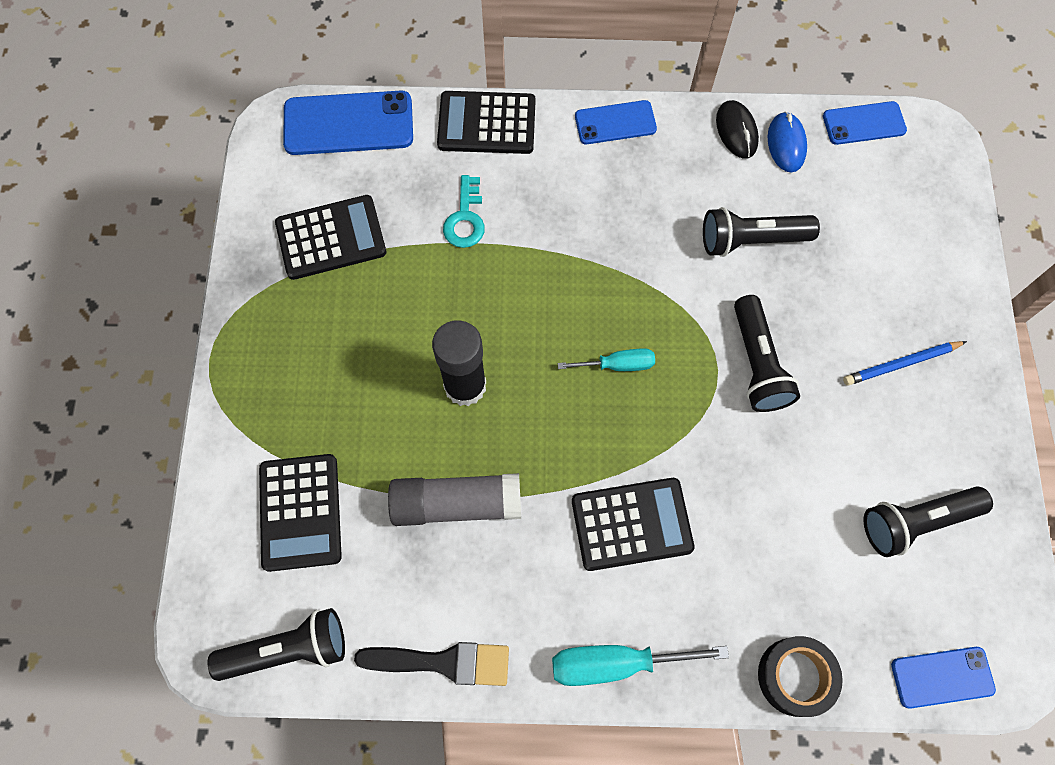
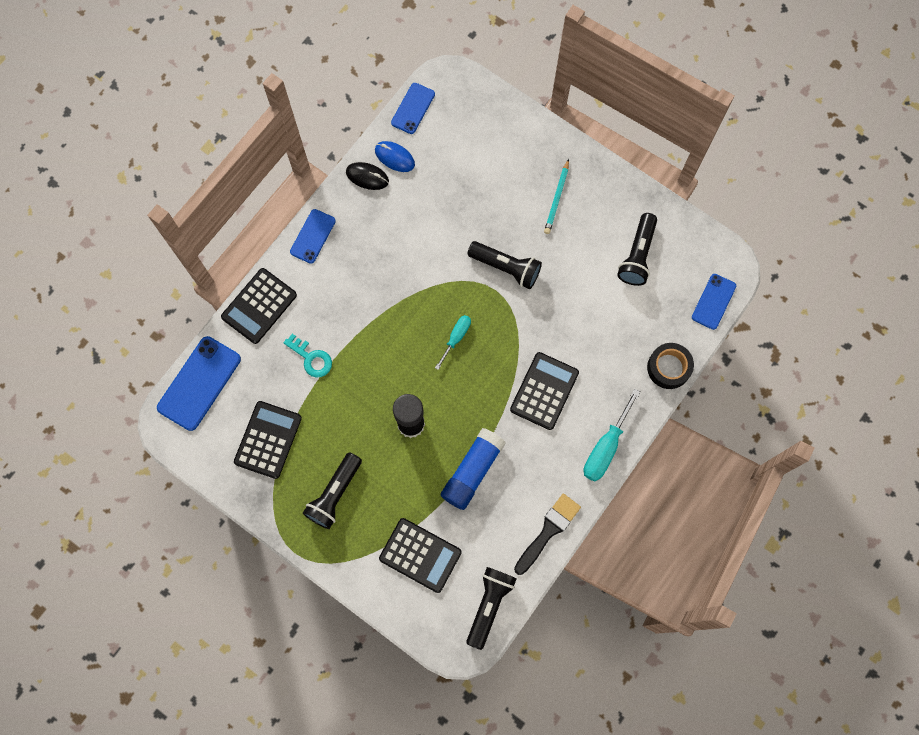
camera: 55 degrees left, 5 degrees up
grey glue stick [388,473,521,526] -> blue glue stick [441,428,506,510]
black flashlight [703,207,820,257] -> black flashlight moved to [303,452,362,529]
blue pencil [843,341,967,386] -> turquoise pencil [544,159,569,234]

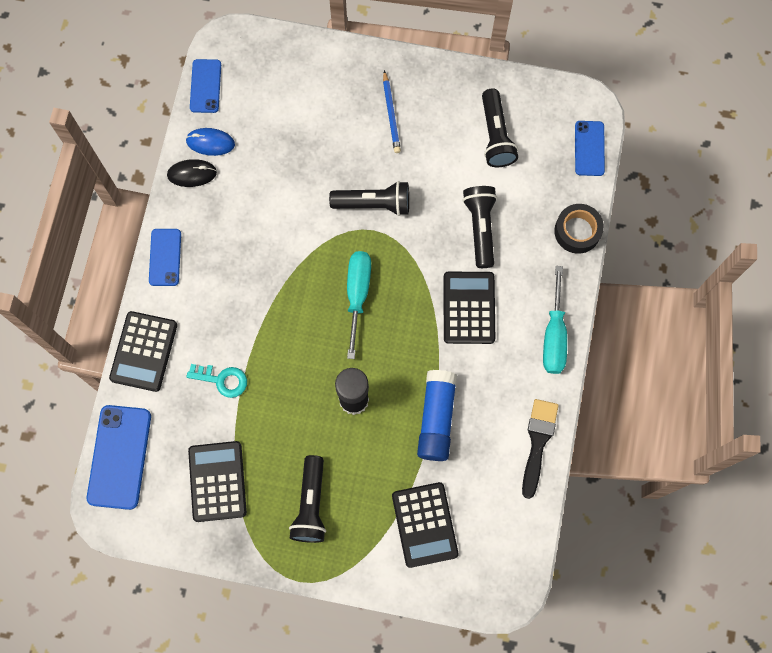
camera: 25 degrees left, 0 degrees up
black calculator [379,518,462,593] -> black calculator turned 75 degrees clockwise [392,482,459,568]
turquoise screwdriver [435,315,471,370] -> turquoise screwdriver [347,251,371,359], size x1.62
black flashlight [466,567,517,650] -> black flashlight moved to [463,186,497,268]
turquoise pencil [544,159,569,234] -> blue pencil [383,70,401,153]

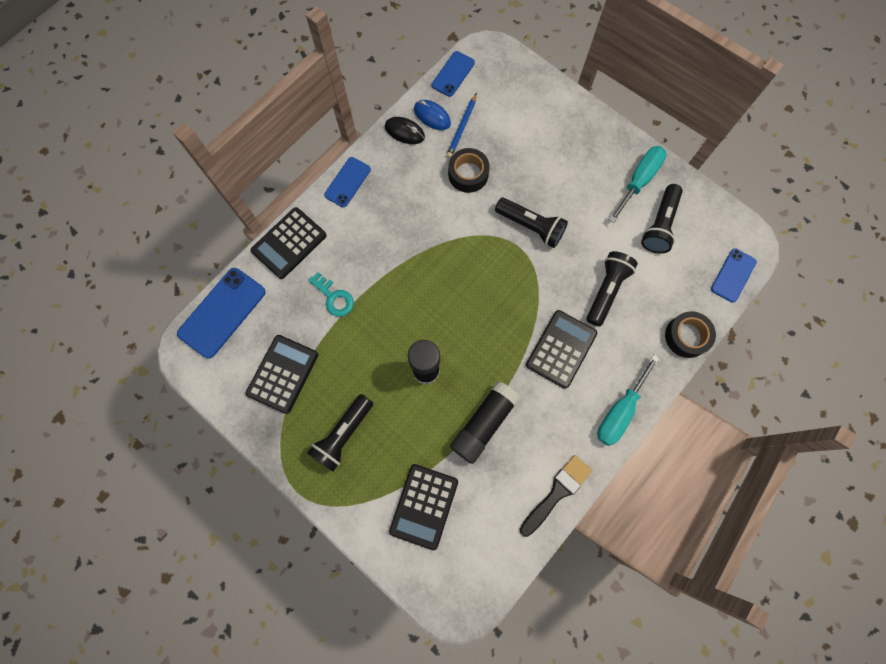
camera: 30 degrees right, 0 degrees up
turquoise screwdriver [347,251,371,359] -> turquoise screwdriver moved to [609,146,667,223]
blue pencil [383,70,401,153] -> blue pencil moved to [446,93,477,159]
blue glue stick [417,370,457,461] -> black glue stick [450,381,521,464]
none -> black tape [448,148,490,193]

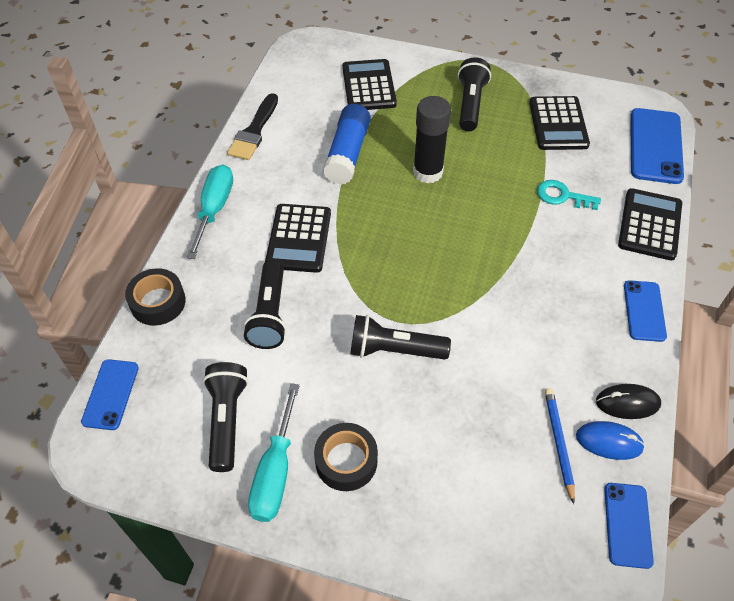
camera: 155 degrees right, 20 degrees down
black tape [448,148,490,193] -> black tape moved to [314,423,378,491]
black glue stick [450,381,521,464] -> blue glue stick [323,104,371,184]

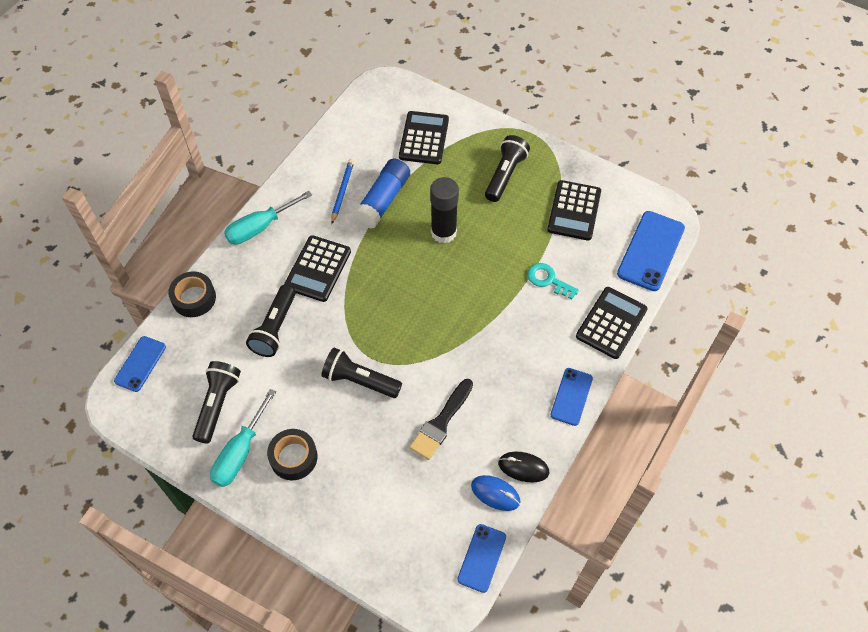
camera: 15 degrees right, 5 degrees up
turquoise screwdriver [187,164,233,259] -> turquoise screwdriver turned 150 degrees counterclockwise [224,191,312,245]
black brush [227,93,278,160] -> black brush moved to [409,379,473,460]
blue pencil [545,388,575,504] -> blue pencil moved to [331,159,354,224]

